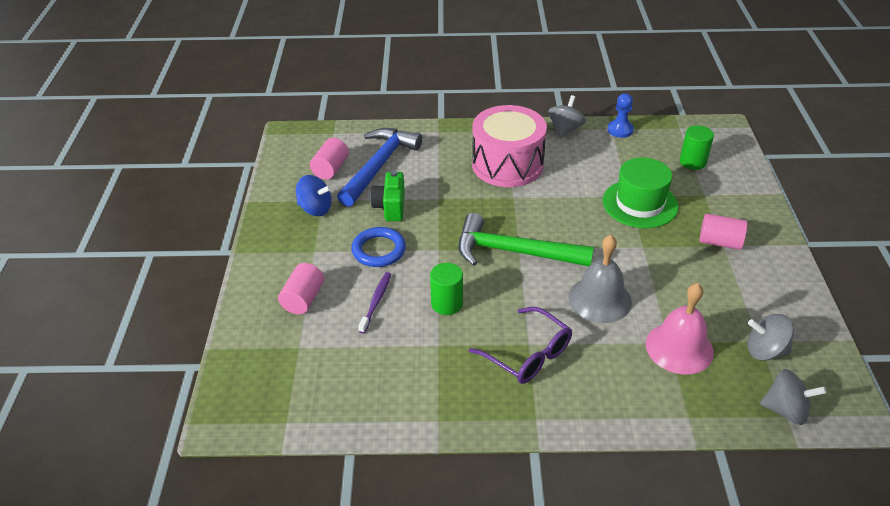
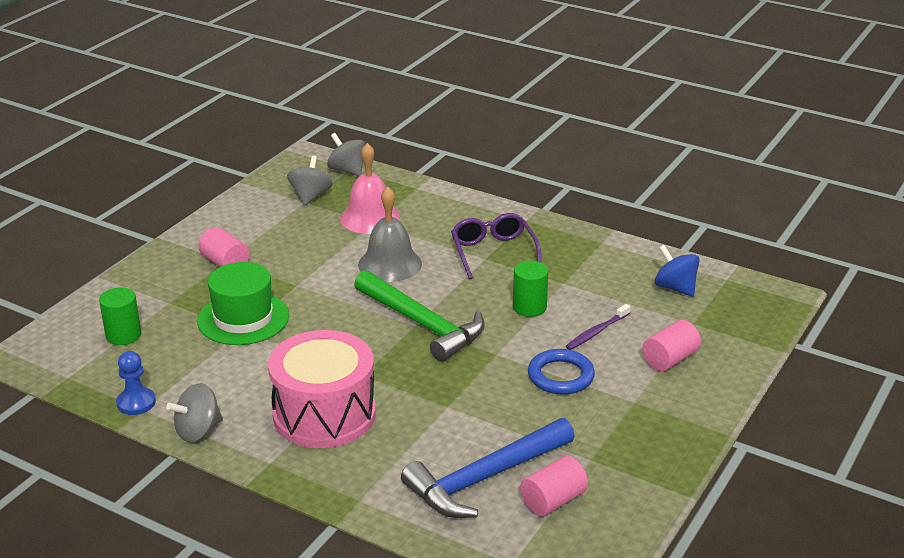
camera: 150 degrees left, 10 degrees down
blue spinning top [296,175,332,216] -> blue spinning top moved to [654,245,700,297]
green camera [370,171,405,221] -> none
grey spinning top [747,314,794,361] -> grey spinning top turned 120 degrees counterclockwise [287,156,333,205]

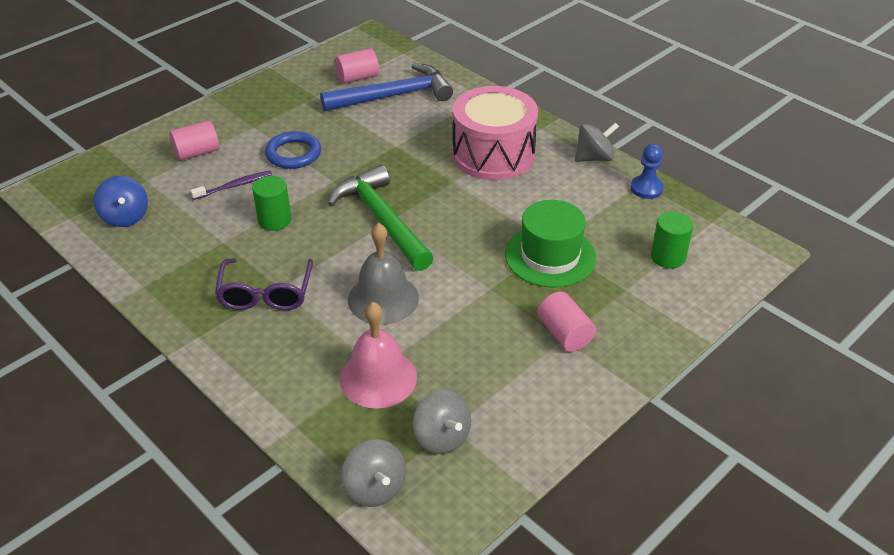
camera: 165 degrees left, 10 degrees up
grey spinning top [287,156,333,205] -> grey spinning top turned 60 degrees counterclockwise [413,390,471,454]

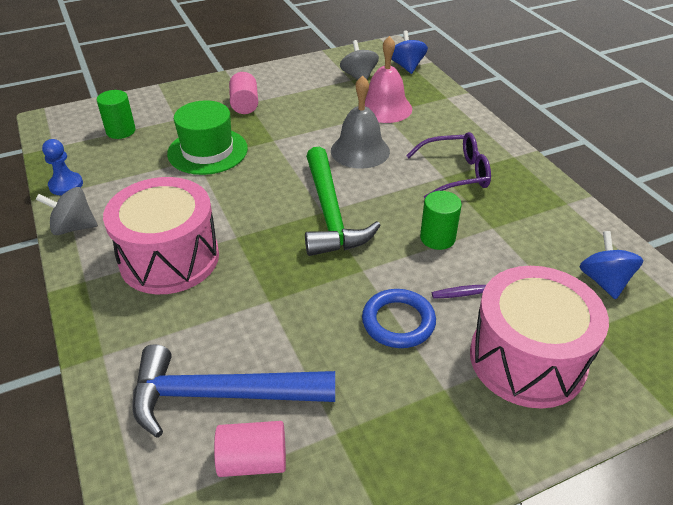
camera: 160 degrees left, 0 degrees up
pink cylinder [169,120,219,161] -> pink drum [470,266,609,409]
purple glasses [215,258,313,310] -> purple glasses turned 60 degrees clockwise [406,132,491,198]
grey spinning top [341,439,406,507] -> blue spinning top [391,31,428,74]

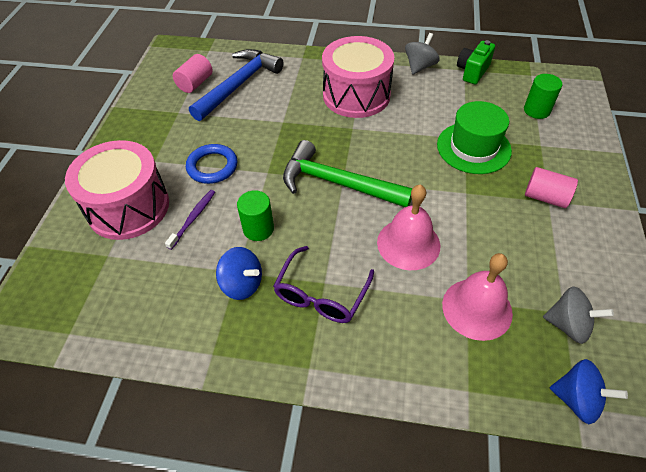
camera: 125 degrees right, 10 degrees up
blue pawn [42,139,83,195] -> green camera [457,40,495,85]
grey bell [331,75,390,169] -> pink bell [377,185,441,270]
blue spinning top [580,231,643,299] -> blue spinning top moved to [216,247,262,300]

